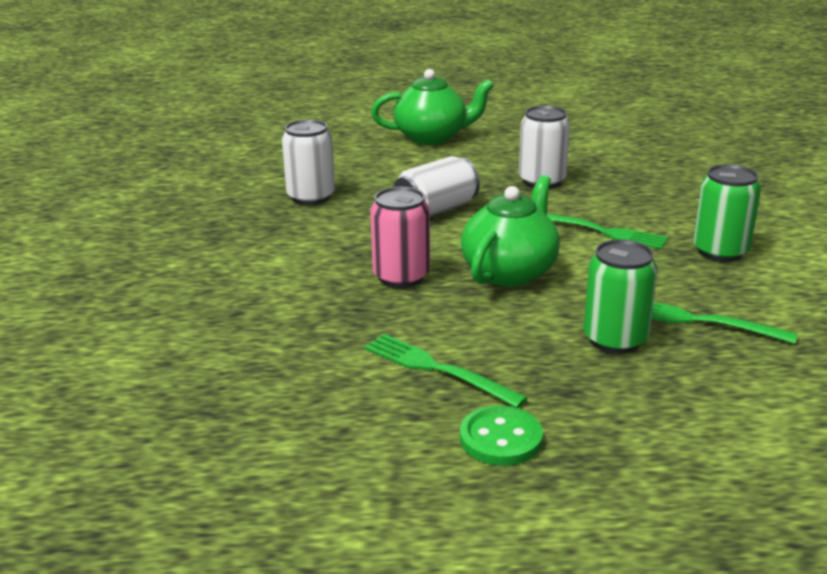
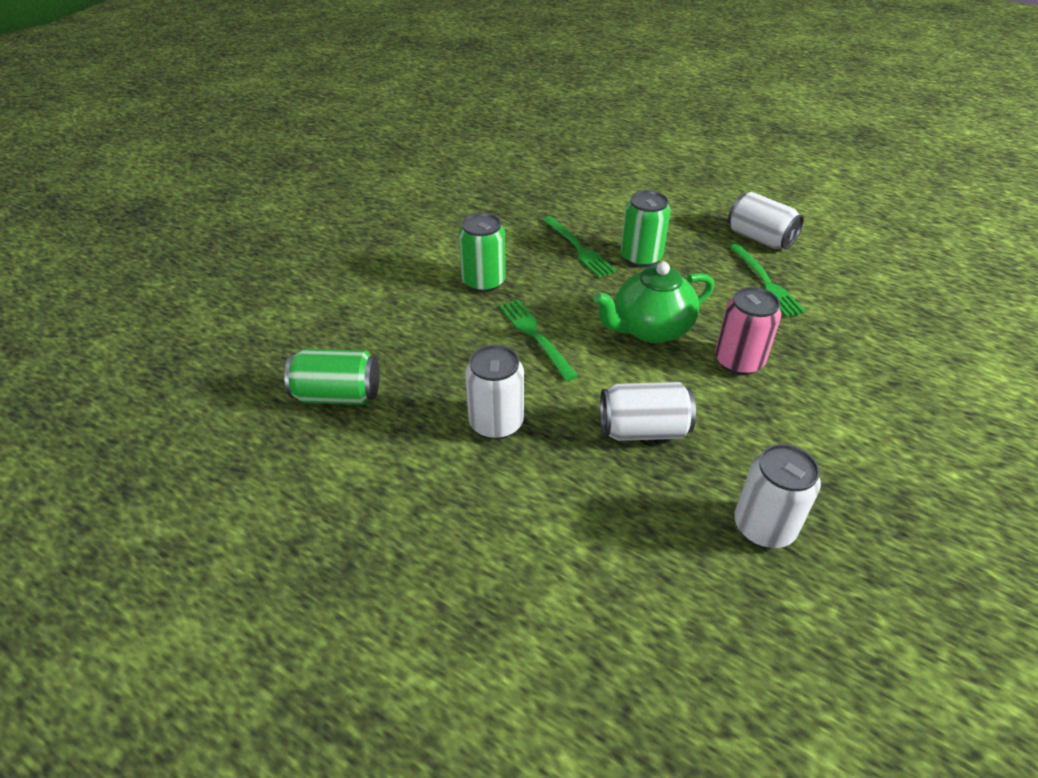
camera: 145 degrees left, 15 degrees up
green teapot [371,69,494,145] -> none
green button [460,406,543,466] -> white can [728,192,804,250]
none -> green can [284,349,379,405]

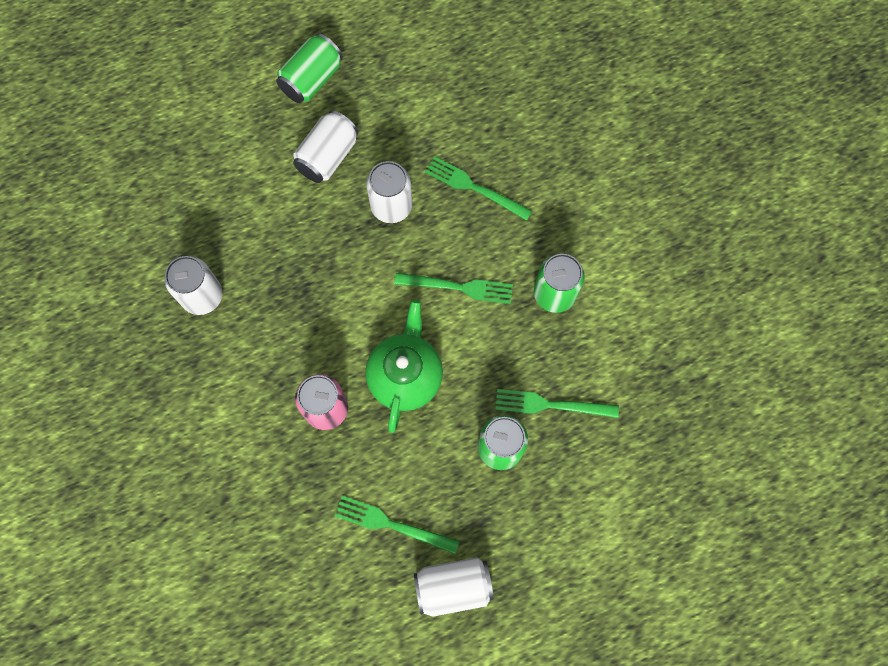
camera: 125 degrees right, 30 degrees up
green can [284,349,379,405] -> green can moved to [276,33,343,103]
white can [600,382,696,441] -> white can moved to [293,111,358,183]
none -> green fork [425,156,532,221]

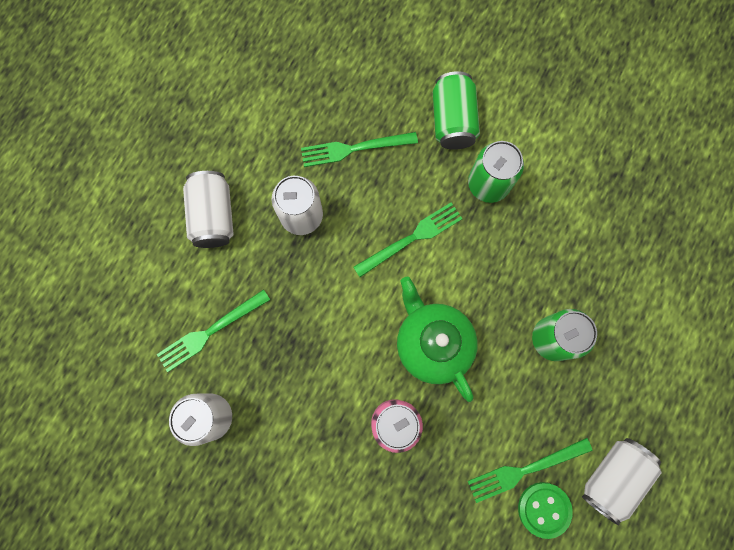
camera: 40 degrees left, 5 degrees up
green can [276,33,343,103] -> green can moved to [433,71,480,150]
green fork [495,389,619,418] -> green fork moved to [157,289,270,372]
none -> green button [518,482,573,539]

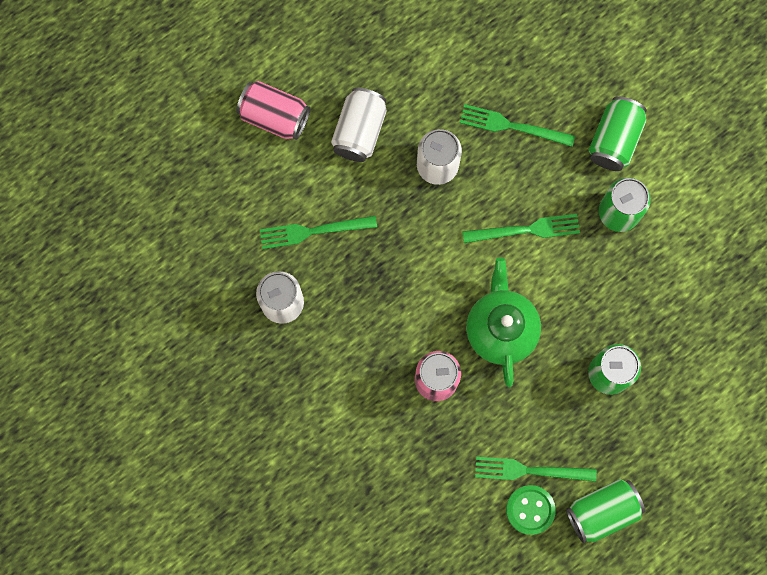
camera: 25 degrees right, 0 degrees up
white can [582,438,662,525] -> green can [566,479,645,543]
none -> pink can [236,81,310,140]

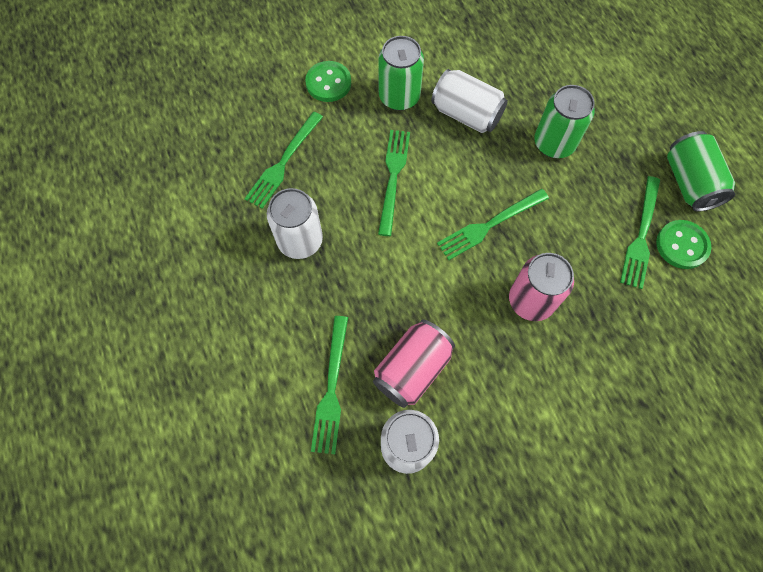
camera: 75 degrees left, 10 degrees down
pink can [236,81,310,140] -> pink can moved to [373,320,455,408]
white can [331,88,387,162] -> white can moved to [431,69,508,133]
green teapot [466,257,541,387] -> green fork [437,189,549,260]
green can [589,97,647,171] -> green button [305,61,351,102]

